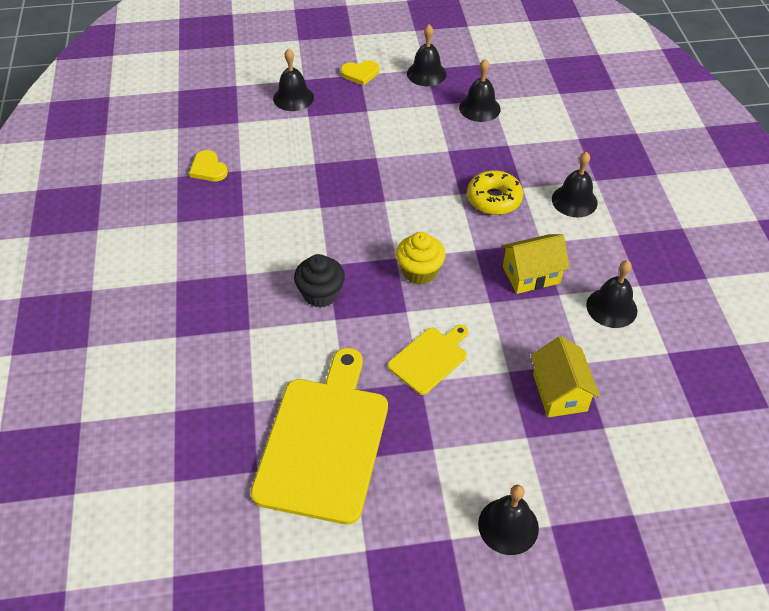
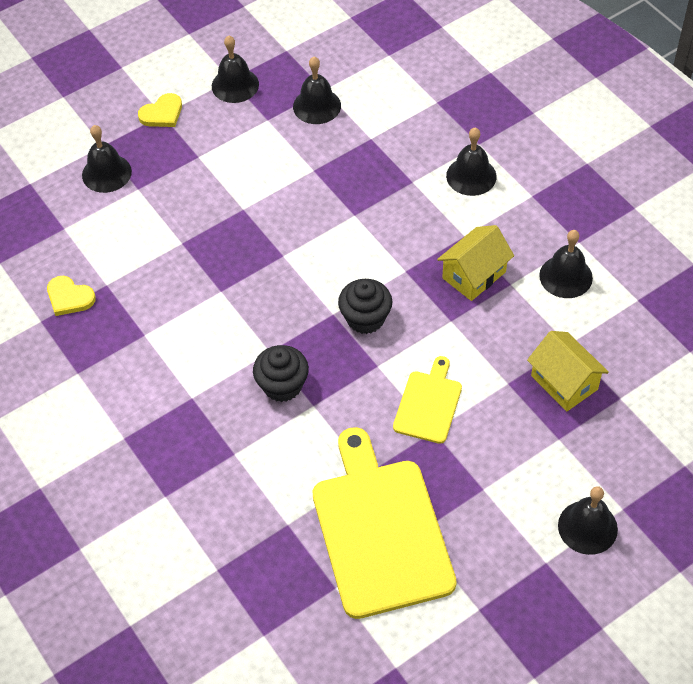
camera: 25 degrees left, 5 degrees up
yellow cupcake [396,232,446,285] -> black cupcake [338,279,392,334]
yellow donut [467,170,523,215] -> none

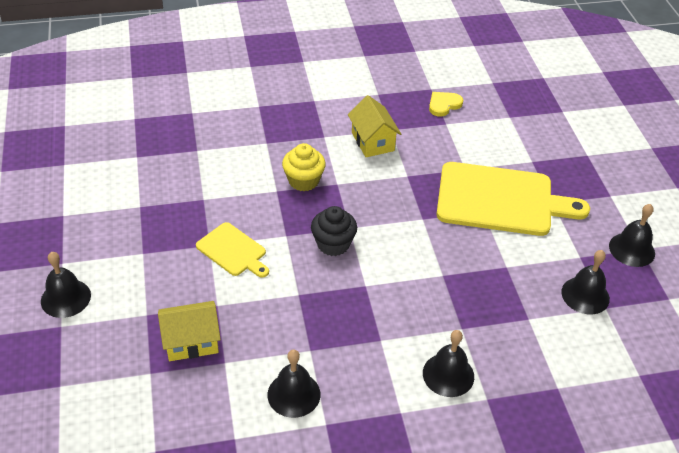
camera: 110 degrees right, 10 degrees down
black bell [82,125,132,193] -> none
yellow heart [138,93,182,127] -> none
black cupcake [253,345,309,402] -> yellow cupcake [282,143,326,191]
yellow cutting board [313,427,457,619] -> yellow cutting board moved to [437,162,590,236]
yellow house [437,225,514,301] -> yellow house moved to [348,95,401,157]

